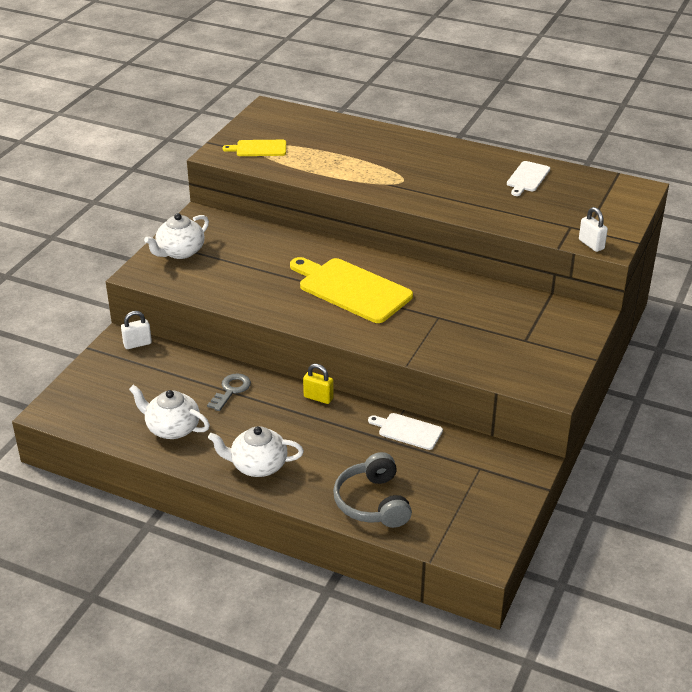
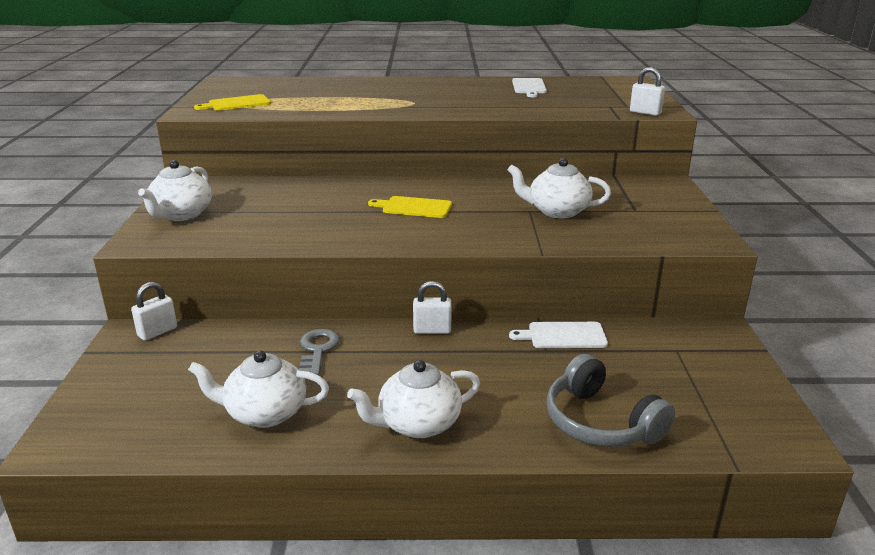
camera: 25 degrees left, 10 degrees down
yellow cutting board [290,257,413,323] -> yellow cutting board [368,196,452,218], size x0.52
yellow padlock [303,364,334,404] -> white padlock [413,281,452,334]
none -> white teapot [508,158,611,218]

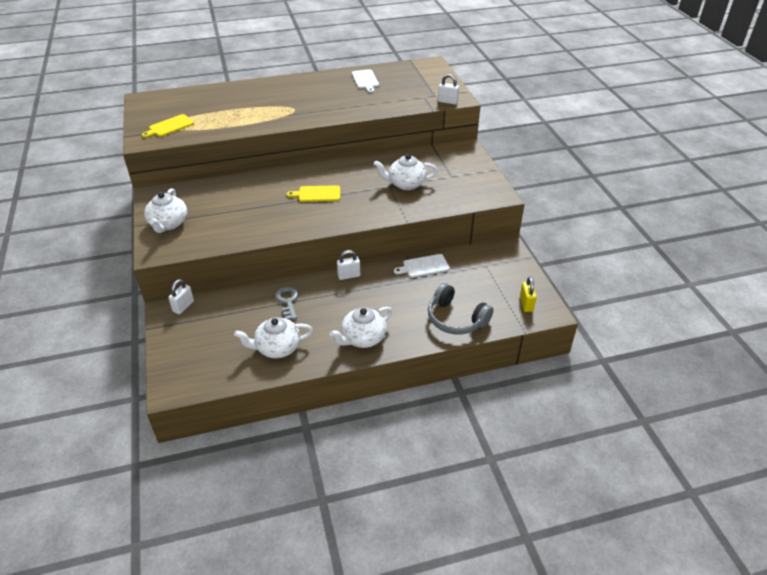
camera: 15 degrees left, 15 degrees up
none -> yellow padlock [520,277,537,312]

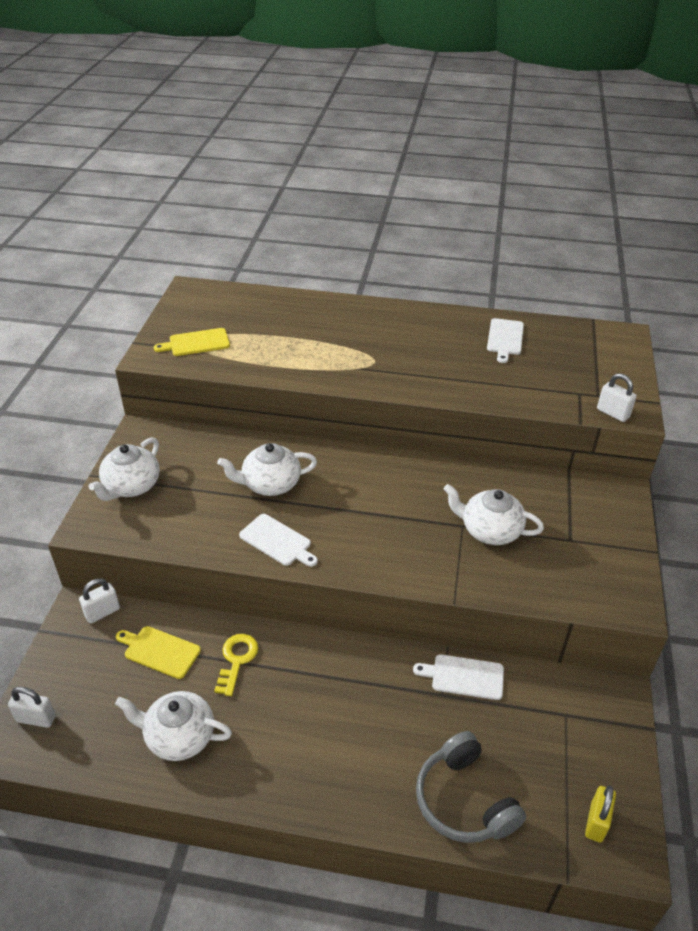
camera: 25 degrees right, 0 degrees up
grey key [275,287,299,320] -> yellow key [214,634,259,696]
yellow cutting board [287,185,340,202] -> yellow cutting board moved to [116,626,201,679]
white teapot [330,307,392,348] -> white teapot moved to [217,443,317,496]
white padlock [337,250,360,280] -> white padlock moved to [8,687,56,728]
none -> white cutting board [239,514,318,567]

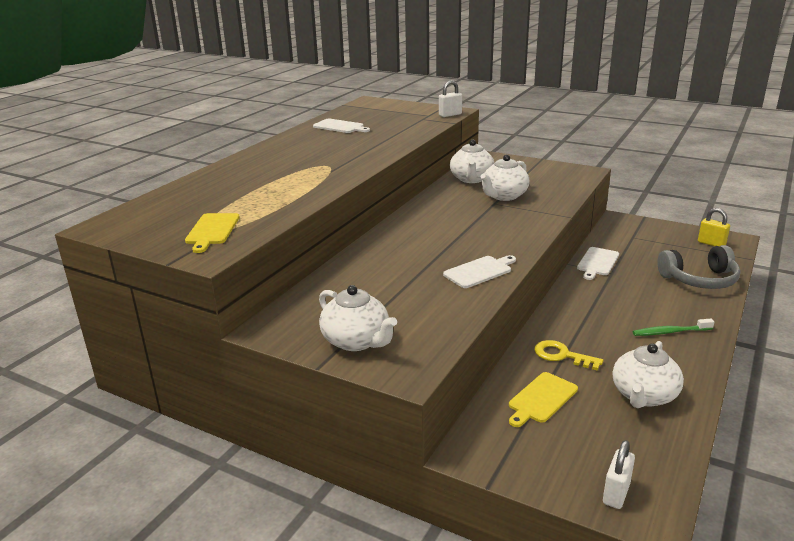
camera: 70 degrees left, 15 degrees down
white padlock [79,578,120,624] -> none
white teapot [217,443,317,496] -> white teapot moved to [450,139,494,183]
none -> green toothbrush [633,319,714,336]

